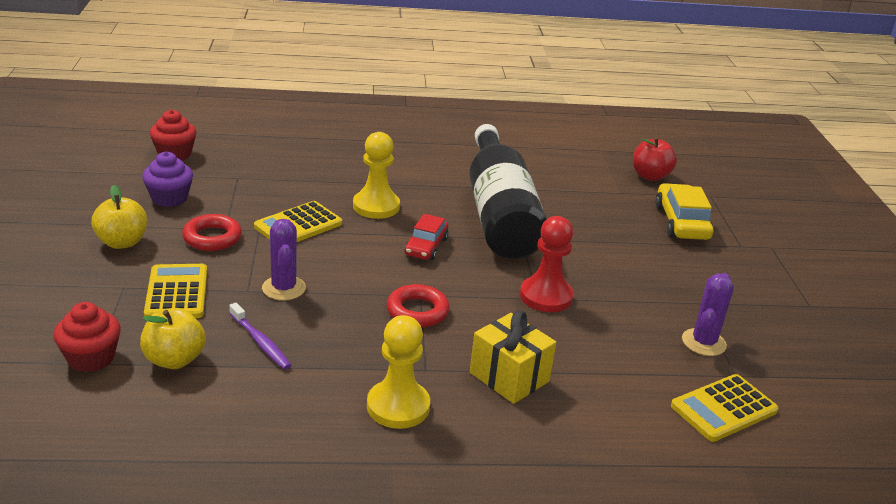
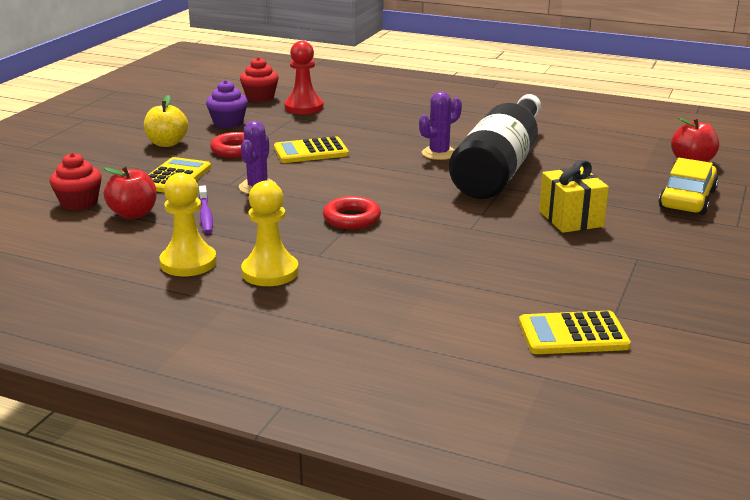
camera: 30 degrees right, 5 degrees down
yellow apple [140,308,206,369] -> red apple [103,166,157,219]
yellow pawn [353,132,400,219] -> yellow pawn moved to [159,172,217,276]
red car [404,214,449,260] -> none
yellow gift [470,310,556,404] -> yellow gift moved to [539,160,609,233]
red pawn [520,216,574,312] -> red pawn moved to [284,41,324,114]
purple cactus [682,273,734,356] -> purple cactus moved to [419,91,462,160]

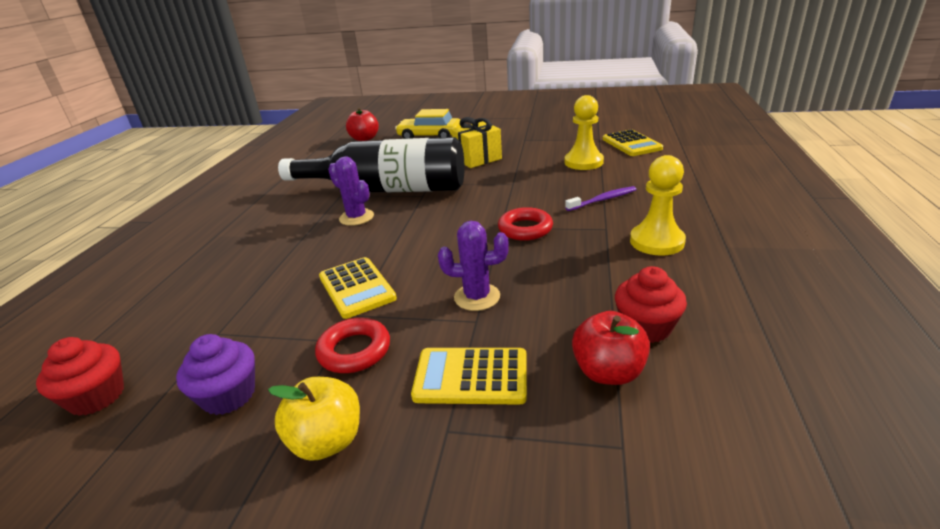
camera: 100 degrees left, 5 degrees up
red cupcake [50,153,102,211] -> red cupcake moved to [615,266,687,343]
yellow pawn [159,172,217,276] -> yellow pawn moved to [565,95,604,170]
purple toothbrush [199,185,213,234] -> purple toothbrush moved to [565,186,637,211]
red pawn [284,41,324,114] -> none

